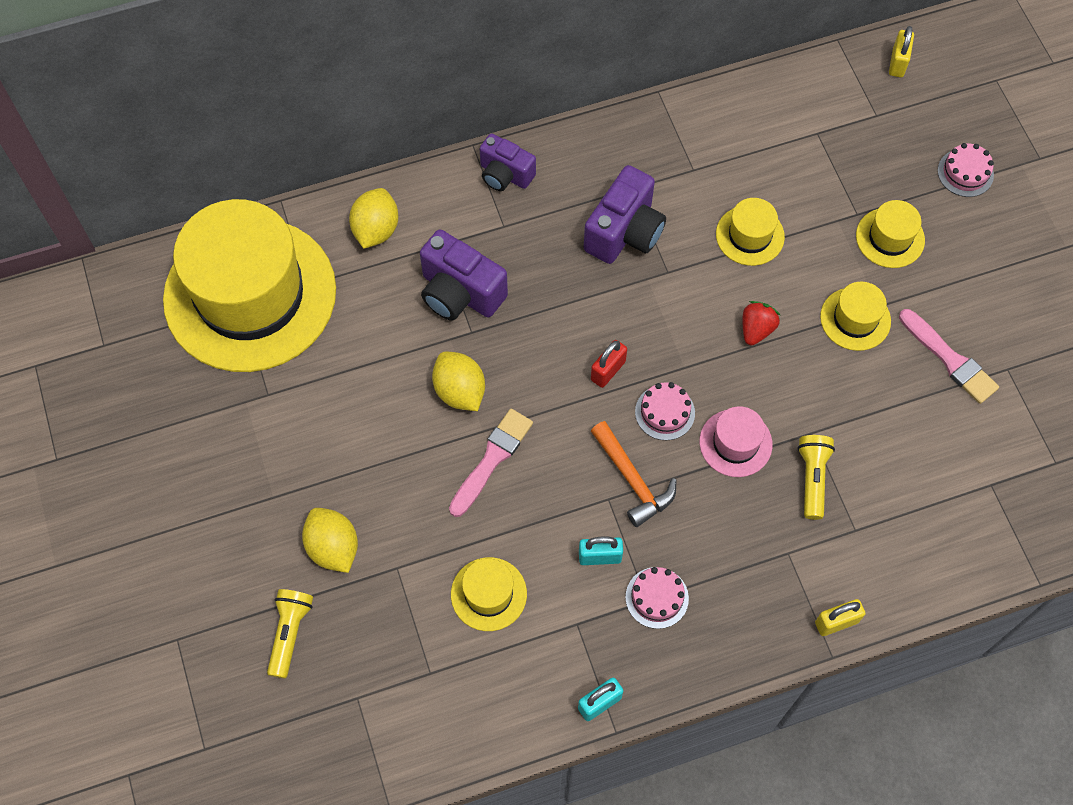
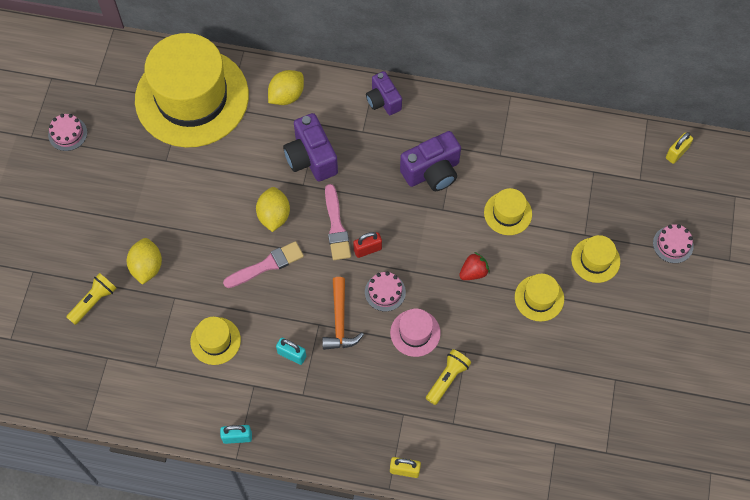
camera: 30 degrees right, 0 degrees up
pink cake [625,567,689,629] -> pink cake moved to [48,114,87,151]
pink brush [899,309,999,404] -> pink brush moved to [325,184,351,260]

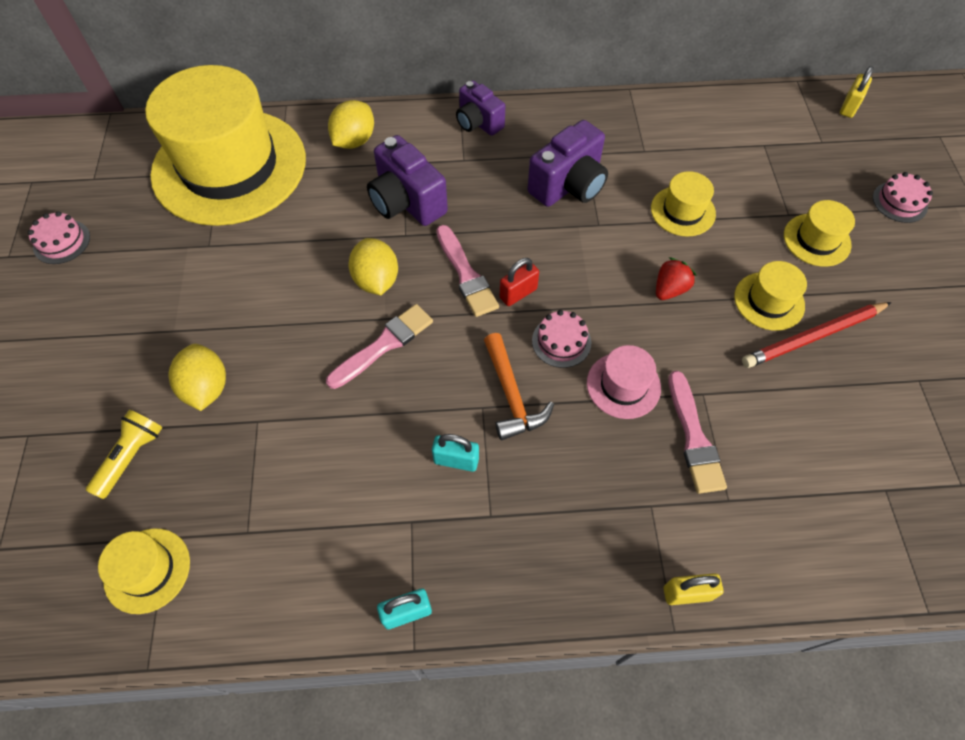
camera: 15 degrees left, 5 degrees down
yellow hat [190,317,241,365] -> yellow hat moved to [98,528,190,614]
yellow flashlight [426,349,471,405] -> pink brush [668,371,727,494]
none -> red pencil [742,302,892,368]

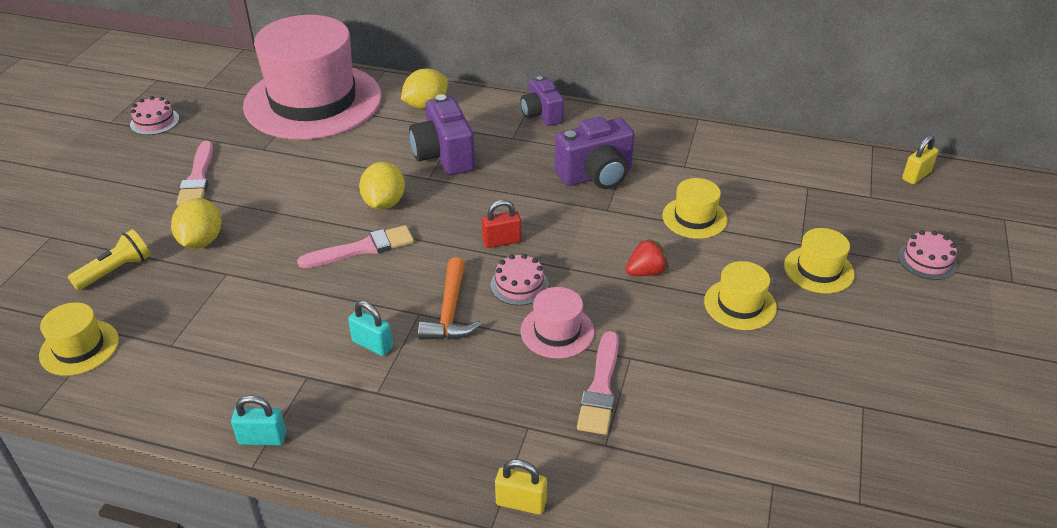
camera: 20 degrees right, 20 degrees down
yellow hat [145,65,306,226] -> pink hat [243,15,382,140]
pink brush [436,225,499,317] -> pink brush moved to [176,141,214,206]
red pencil [742,302,892,368] -> none

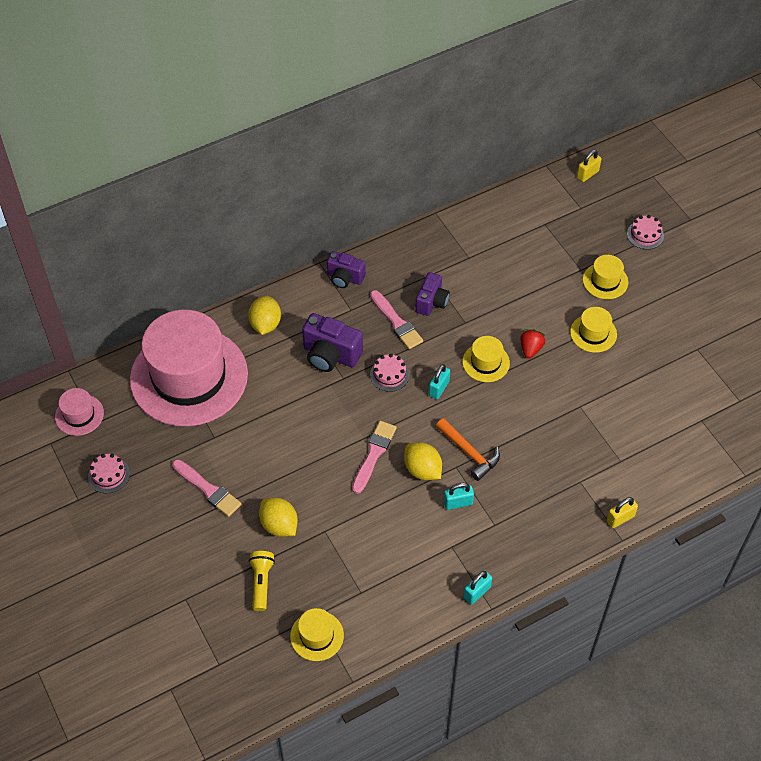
camera: 45 degrees left, 15 degrees up
yellow lemon [359,162,405,210] -> yellow lemon moved to [404,442,442,480]
red padlock [482,200,521,248] -> turquoise padlock [429,364,450,399]
pink cake [491,254,549,306] -> pink cake moved to [370,354,409,392]
pink hat [520,287,594,359] -> pink hat moved to [55,388,104,436]
purple camera [555,117,635,189] -> purple camera [415,272,450,316], size x0.66
pink brush [577,331,619,435] -> pink brush moved to [370,290,423,349]
yellow hat [662,178,728,239] -> yellow hat moved to [462,336,510,382]
yellow padlock [902,135,938,184] -> yellow padlock turned 45 degrees clockwise [577,150,601,182]

